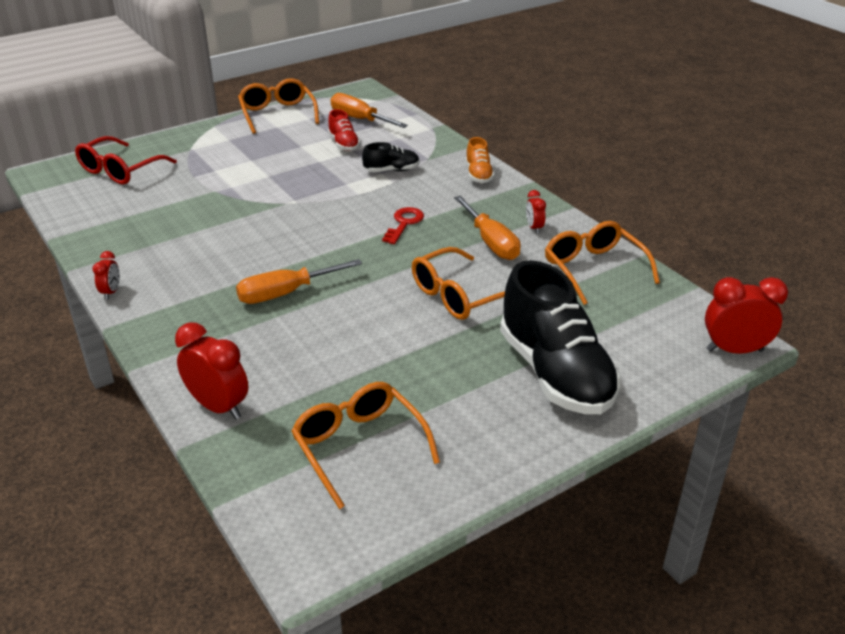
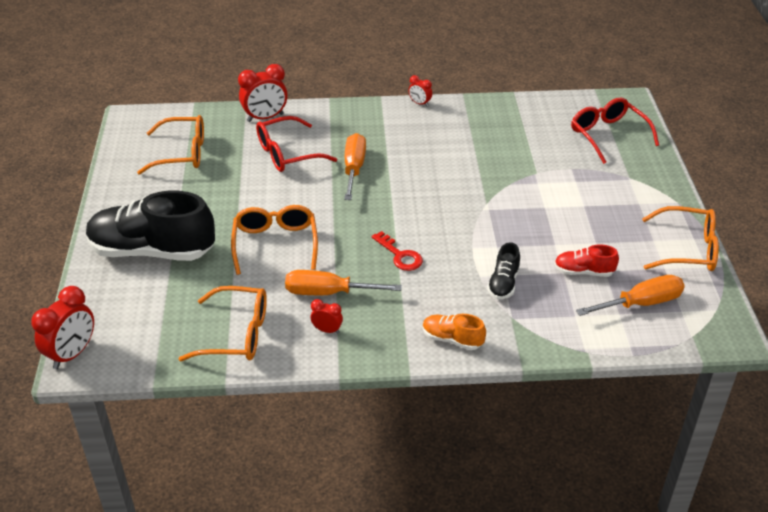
camera: 120 degrees right, 5 degrees up
none -> red glasses [256,116,337,172]

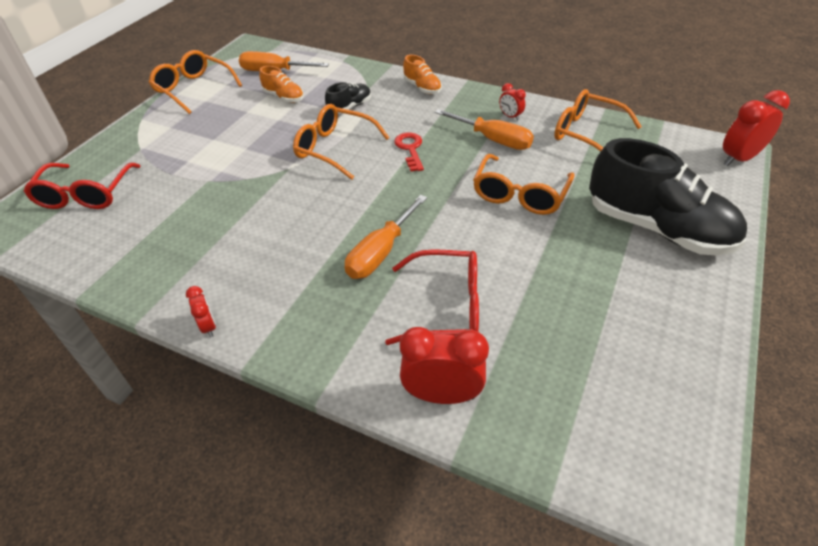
camera: 150 degrees left, 5 degrees up
orange glasses [137,115,204,175] -> orange glasses moved to [293,104,390,180]
red shoe [554,244,619,277] -> orange shoe [259,66,304,103]

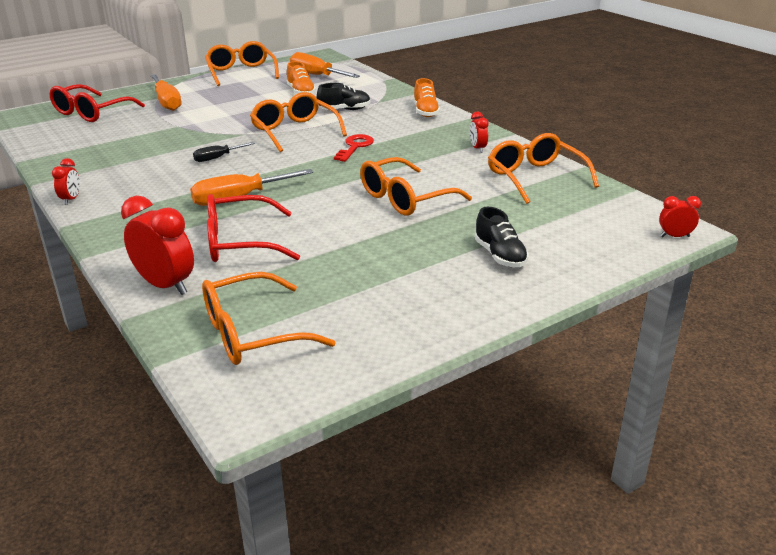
camera: 30 degrees right, 15 degrees down
red glasses [385,249,479,345] -> red glasses turned 135 degrees clockwise [207,194,300,262]
orange screwdriver [435,109,534,150] -> orange screwdriver moved to [150,74,182,111]
black shoe [589,138,747,255] -> black shoe [475,207,529,267], size x0.46
red clock [723,90,790,166] -> red clock [659,196,701,237], size x0.53
none -> black screwdriver [193,142,255,162]
none -> orange glasses [202,272,336,365]

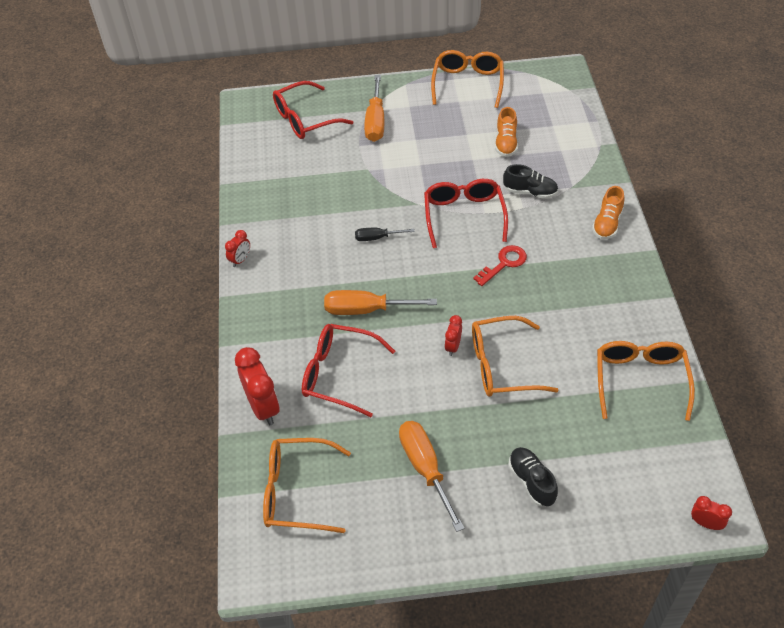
camera: 30 degrees right, 20 degrees up
orange glasses [250,92,347,152] -> red glasses [424,179,508,248]
orange screwdriver [290,52,360,78] -> orange screwdriver moved to [399,421,465,532]
red clock [470,112,488,153] -> red clock moved to [445,315,462,356]
black shoe [475,207,529,267] -> black shoe turned 150 degrees clockwise [508,447,558,506]

